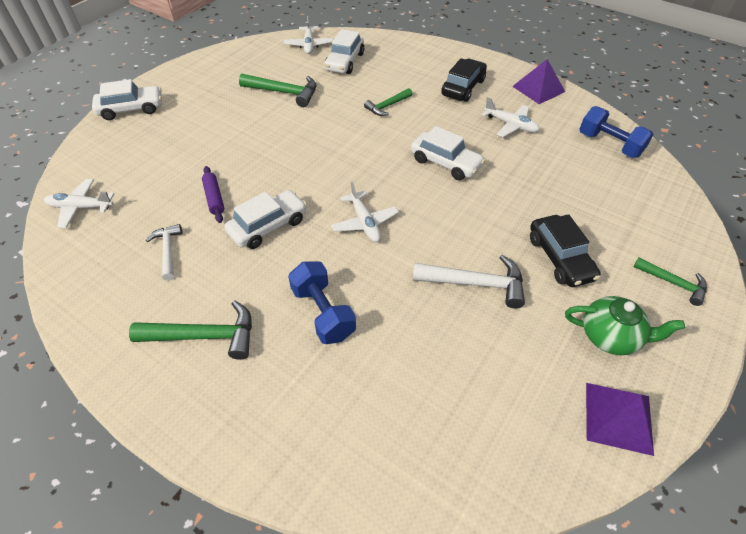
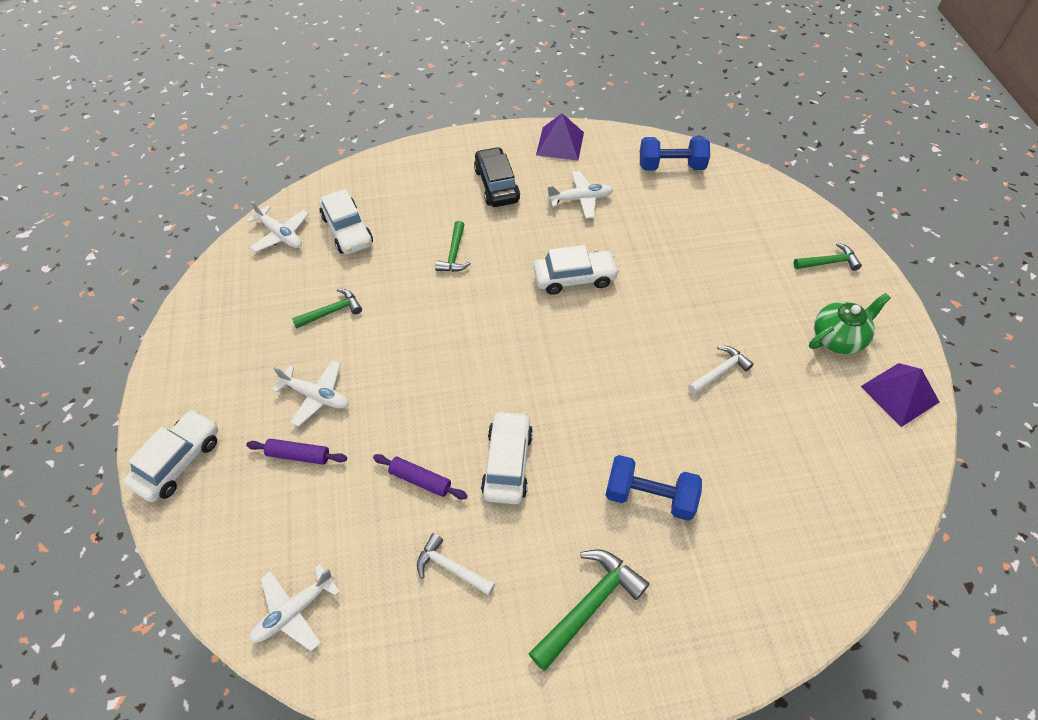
camera: 45 degrees left, 5 degrees up
green hammer [239,74,316,107] -> green hammer [292,288,362,329], size x0.63
white plane [331,182,399,242] -> white plane moved to [272,360,349,427]
white hammer [413,255,525,309] -> white hammer [688,346,754,395], size x0.63
black car [530,214,601,287] -> none
none -> purple rolling pin [246,439,347,465]

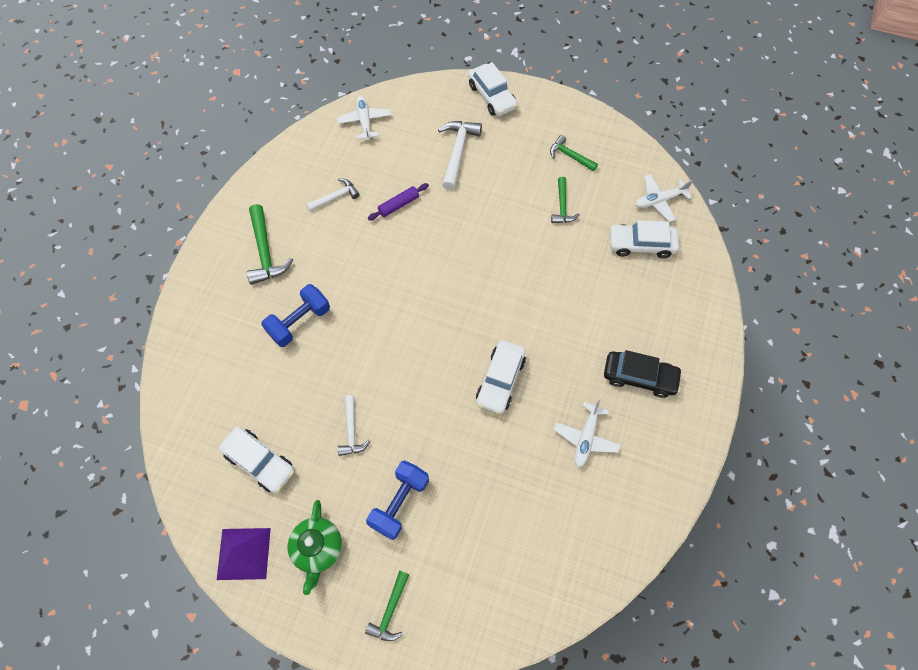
camera: 120 degrees right, 10 degrees up
purple rolling pin [246,439,347,465] -> white hammer [438,121,482,190]
white plane [272,360,349,427] -> none
green hammer [435,221,471,272] -> green hammer moved to [550,135,598,171]
white car [481,410,533,504] -> white car moved to [219,427,294,493]
purple pyramid [536,113,584,161] -> none
blue dumbbell [640,137,710,171] -> blue dumbbell moved to [366,460,429,540]

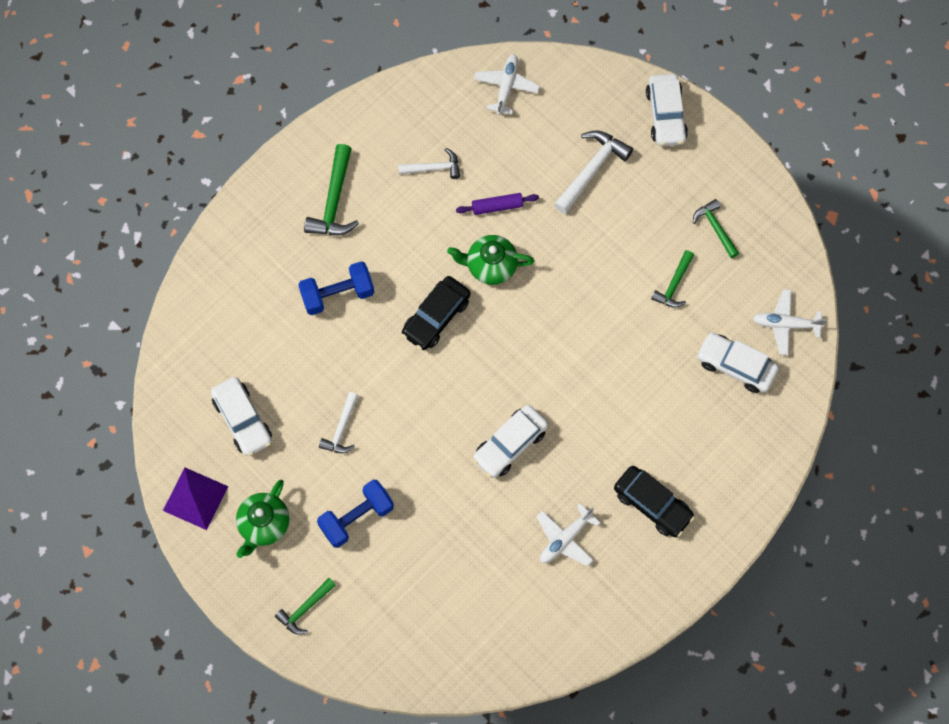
camera: 25 degrees right, 5 degrees up
none -> black car [401,276,471,350]
none -> green teapot [447,235,534,285]

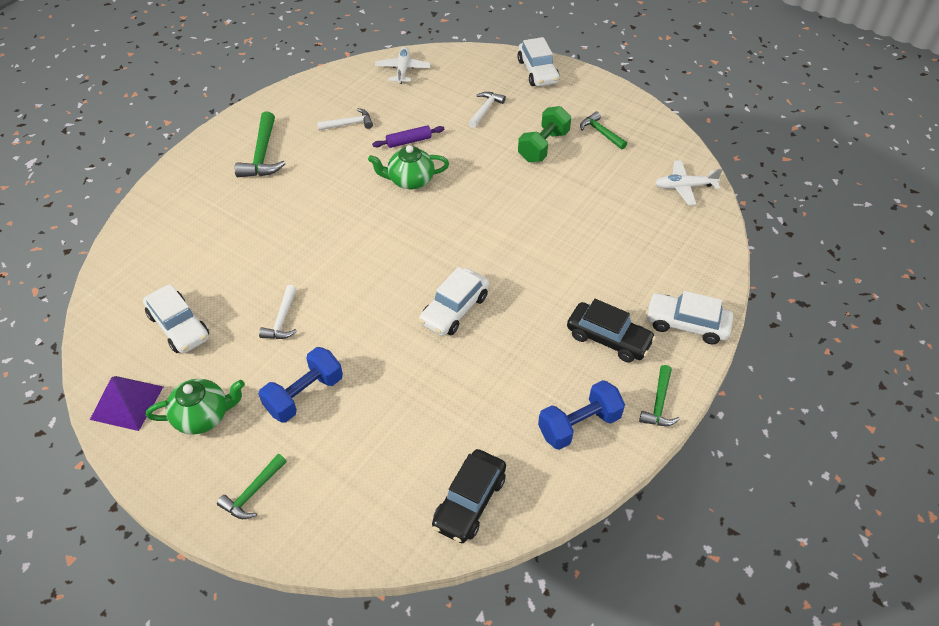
camera: 10 degrees left, 20 degrees down
green teapot [236,480,289,558] -> green teapot turned 120 degrees counterclockwise [146,379,245,435]
blue dumbbell [298,261,374,315] -> blue dumbbell moved to [538,380,625,450]
black car [401,276,471,350] -> black car moved to [432,449,506,543]
white plane [536,503,600,567] -> none
white hammer [554,130,633,214] -> white hammer [469,92,506,128], size x0.63
green hammer [651,250,694,308] -> green hammer moved to [639,365,680,426]
white car [696,332,779,393] -> white car moved to [646,291,733,344]
none -> green dumbbell [518,106,571,162]

